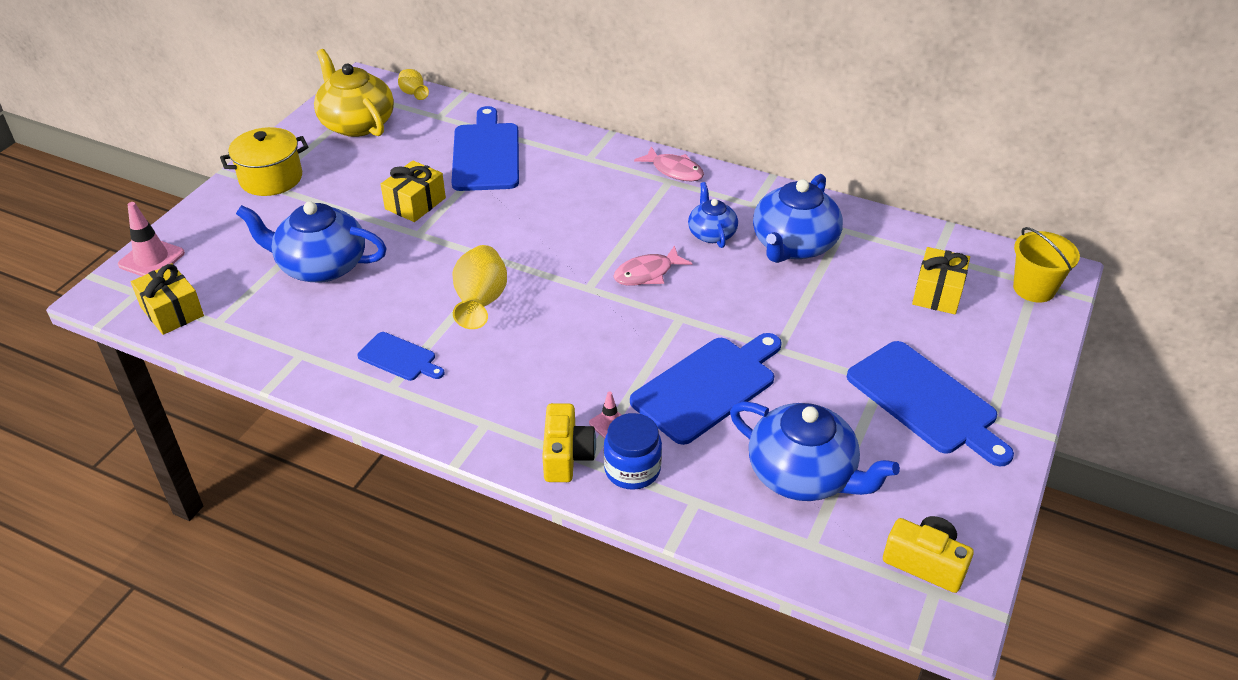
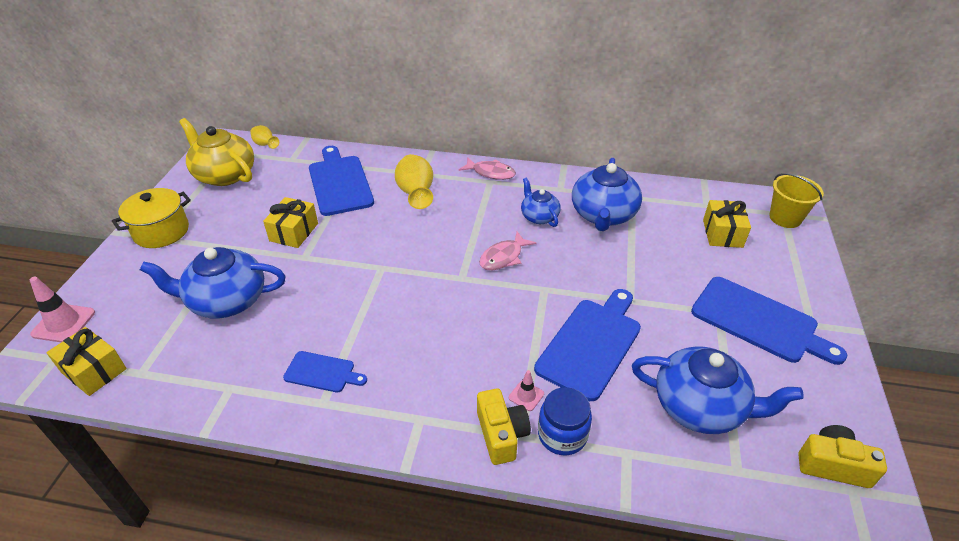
camera: 15 degrees left, 0 degrees up
yellow vase [452,245,507,329] -> yellow vase moved to [395,154,433,209]

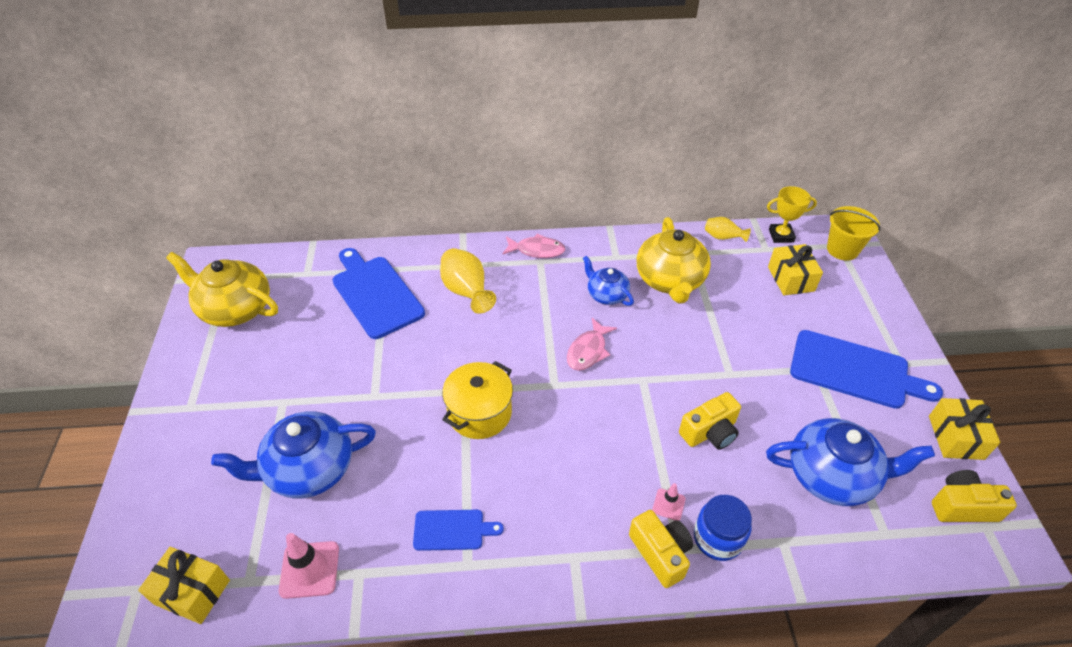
camera: 15 degrees left, 5 degrees up
pink traffic cone [30,277,95,342] -> pink traffic cone moved to [279,533,339,599]
yellow pot [112,188,191,248] -> yellow pot moved to [442,361,513,439]
yellow vase [250,125,279,149] -> yellow vase moved to [705,217,751,242]
yellow gift [263,197,318,248] -> yellow gift moved to [929,398,1000,460]
blue cutting board [534,289,641,401] -> yellow camera [679,392,741,450]
blue teapot [572,158,642,231] -> yellow teapot [637,217,711,303]
none -> yellow trophy [767,186,817,243]

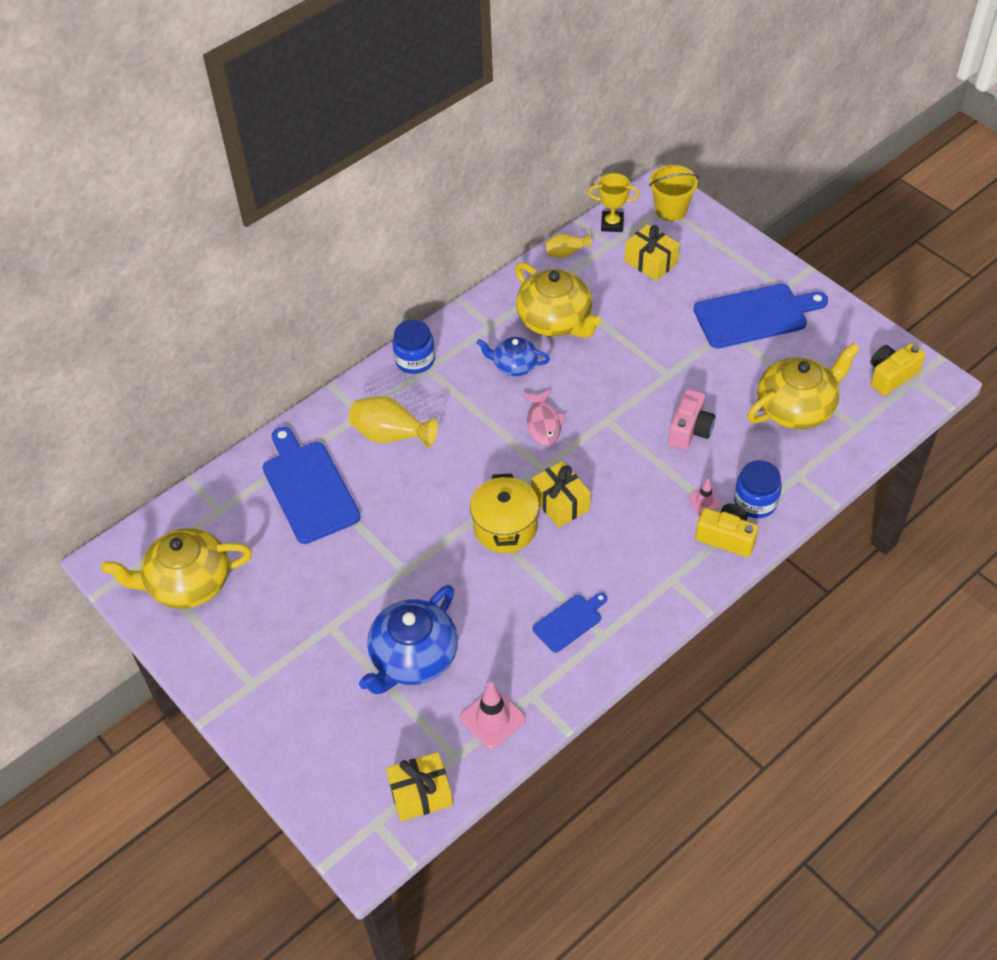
camera: 35 degrees left, 5 degrees up
blue cutting board [333,248,425,339] -> blue cutting board turned 45 degrees clockwise [263,427,361,544]
pink fish [502,234,565,258] -> blue jar [393,320,435,374]
yellow camera [679,392,741,450] -> pink camera [668,389,716,450]
blue teapot [766,418,935,506] -> yellow teapot [747,343,860,429]
yellow trophy [767,186,817,243] -> yellow trophy turned 45 degrees clockwise [588,173,640,232]
yellow gift [929,398,1000,460] -> yellow gift moved to [531,461,591,528]

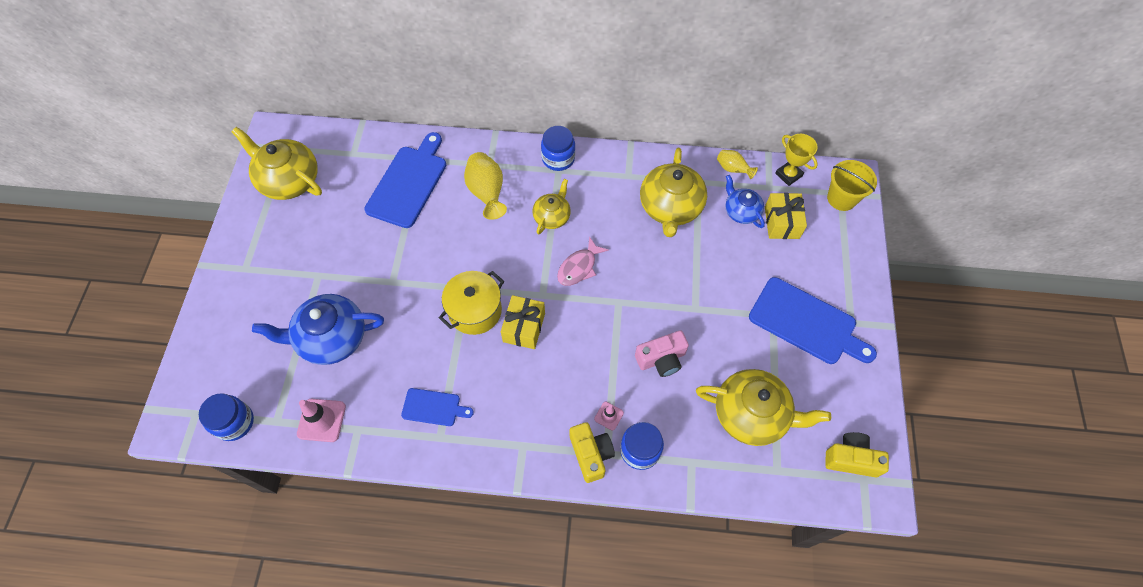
camera: 45 degrees right, 10 degrees up
yellow gift [386,752,453,822] -> blue jar [199,393,254,441]
blue teapot [477,337,550,376] -> blue teapot moved to [725,175,765,228]
none -> yellow teapot [532,179,571,234]

